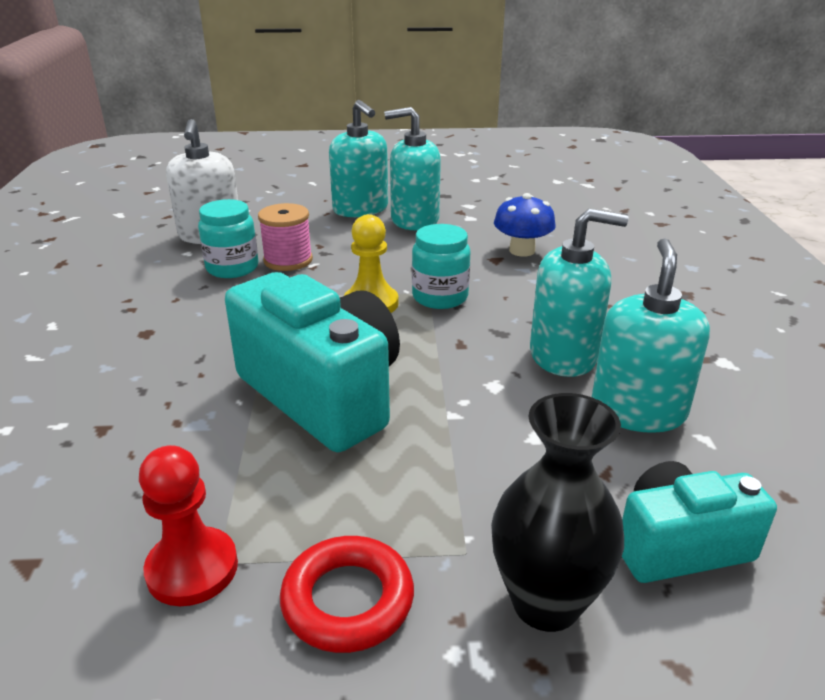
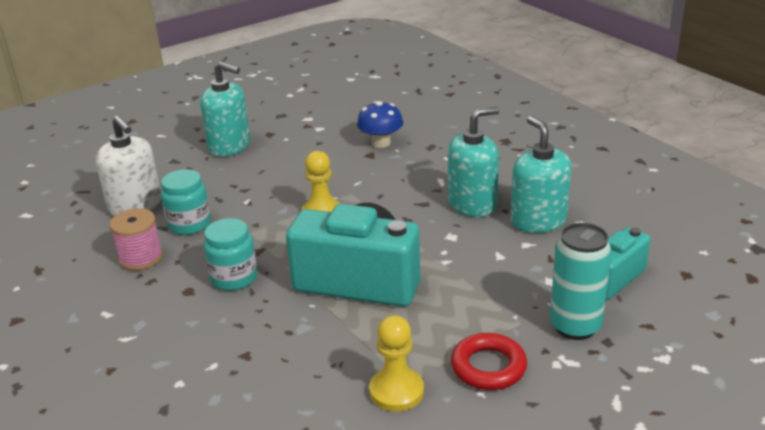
camera: 30 degrees left, 0 degrees up
red pawn [139,445,238,606] -> yellow pawn [369,315,424,412]
pink spool [258,203,313,271] -> pink spool moved to [109,208,163,271]
turquoise soap dispenser [384,107,441,230] -> none
turquoise jar [412,224,470,309] -> turquoise jar moved to [204,218,257,291]
black vase [491,393,624,632] -> turquoise can [550,223,612,340]

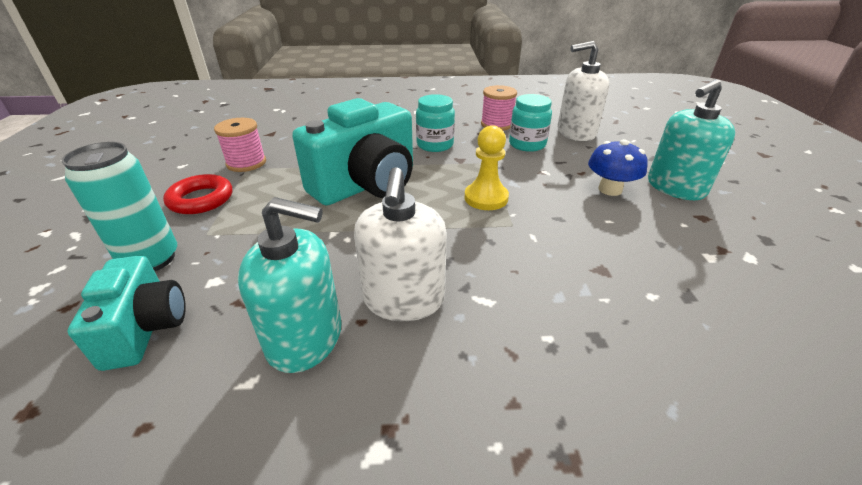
camera: 120 degrees right, 5 degrees up
blue mushroom [357,101,403,148] -> blue mushroom moved to [588,139,648,196]
yellow pawn [369,315,424,412] -> pink spool [214,118,266,172]
turquoise soap dispenser [448,107,499,217] -> white soap dispenser [354,167,447,321]

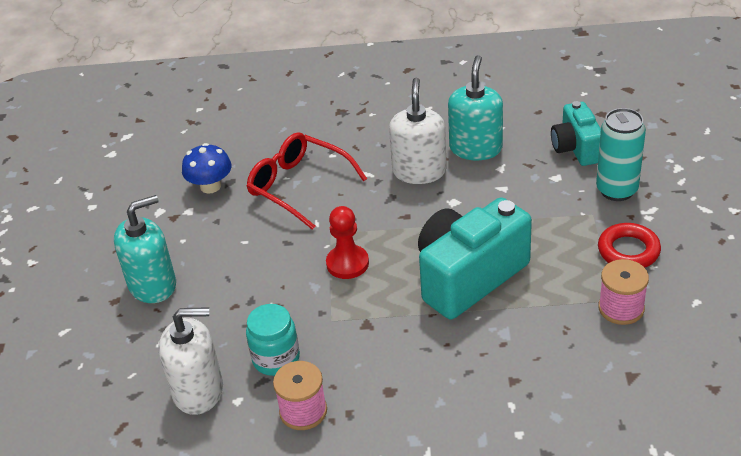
camera: 175 degrees left, 5 degrees up
turquoise soap dispenser [238,197,342,373] -> turquoise soap dispenser turned 90 degrees clockwise [448,55,503,160]
turquoise jar [416,94,455,152] -> none
yellow pawn [464,125,509,210] -> red pawn [326,206,369,279]
blue mushroom [588,139,648,196] -> blue mushroom moved to [182,143,232,194]
none -> red glasses [247,132,367,230]

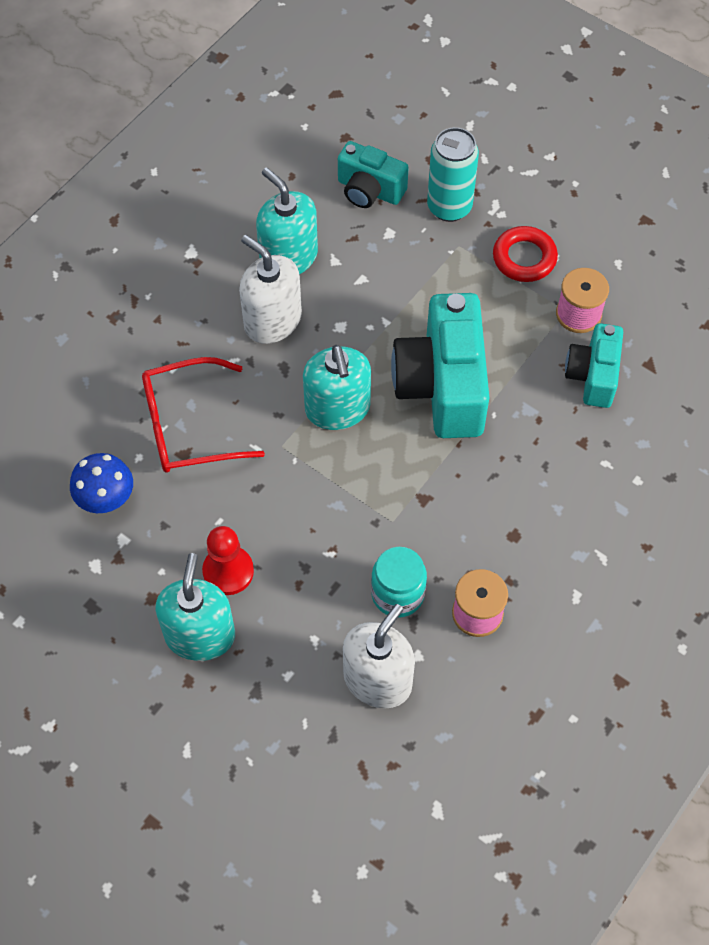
camera: 55 degrees left, 20 degrees up
red pawn [326,206,369,279] -> red pawn moved to [202,526,254,595]
none -> turquoise soap dispenser [303,345,371,430]
none -> turquoise camera [565,323,623,408]

